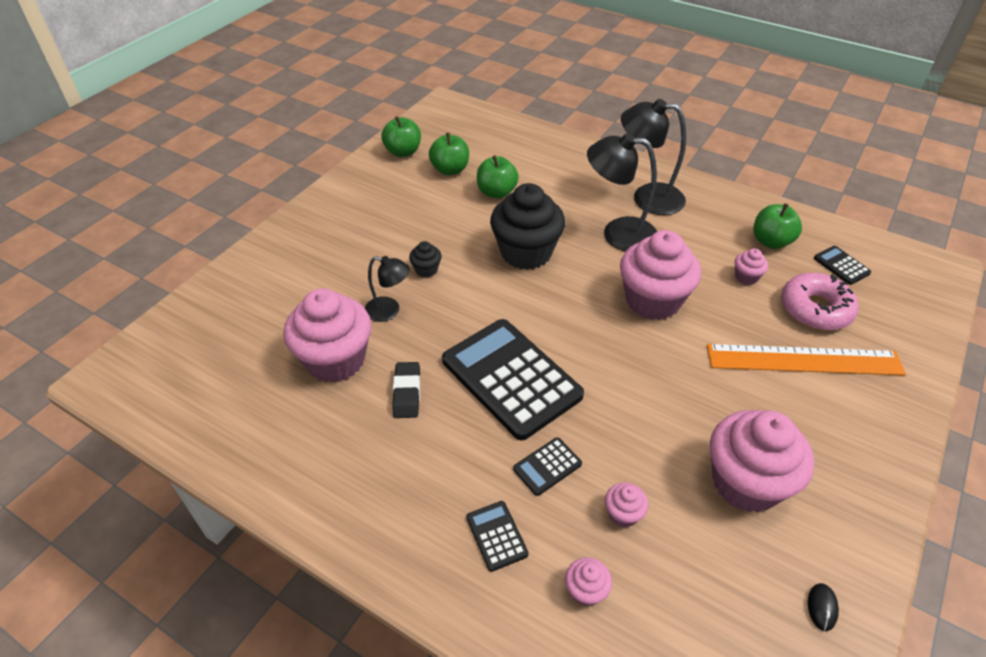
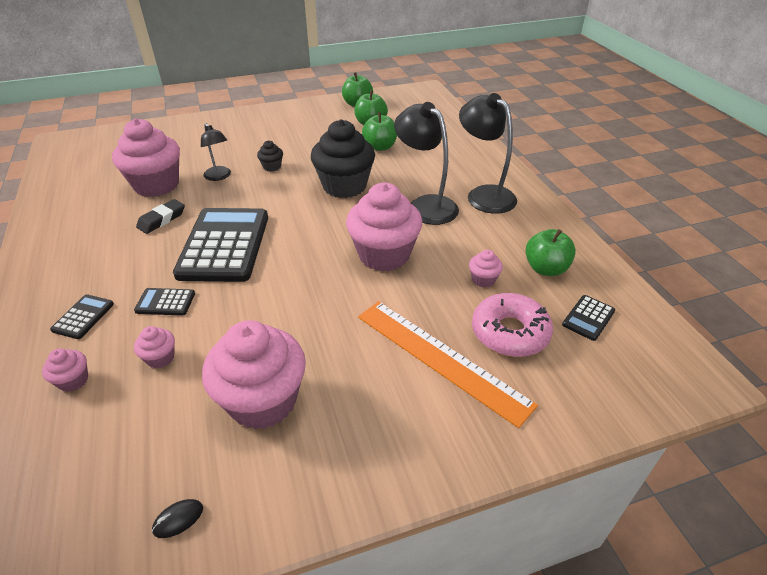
camera: 40 degrees right, 5 degrees down
black calculator [814,246,871,285] -> black calculator turned 150 degrees counterclockwise [562,295,615,341]

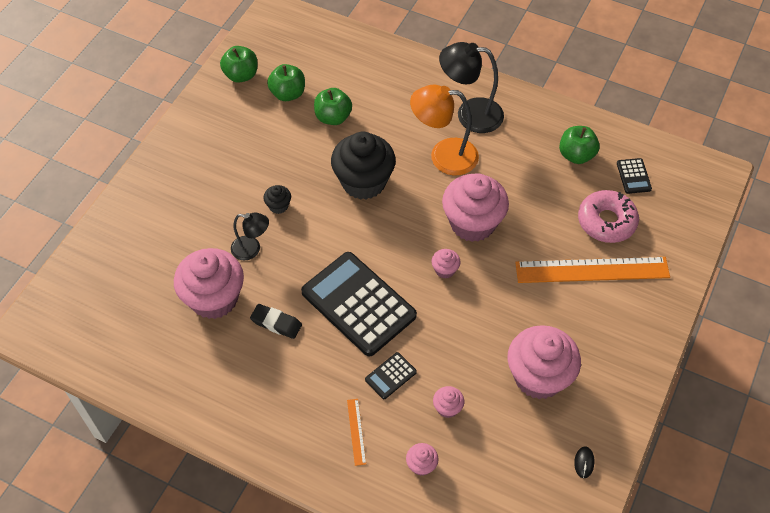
camera: 45 degrees left, 15 degrees up
black calculator [50,295,114,339] -> orange ruler [347,399,366,466]
black eraser [136,199,185,234] -> black eraser turned 60 degrees counterclockwise [250,304,302,339]
black lamp [394,102,459,225] -> orange lamp [410,84,479,175]
pink cupcake [469,250,503,288] -> pink cupcake moved to [432,249,460,278]

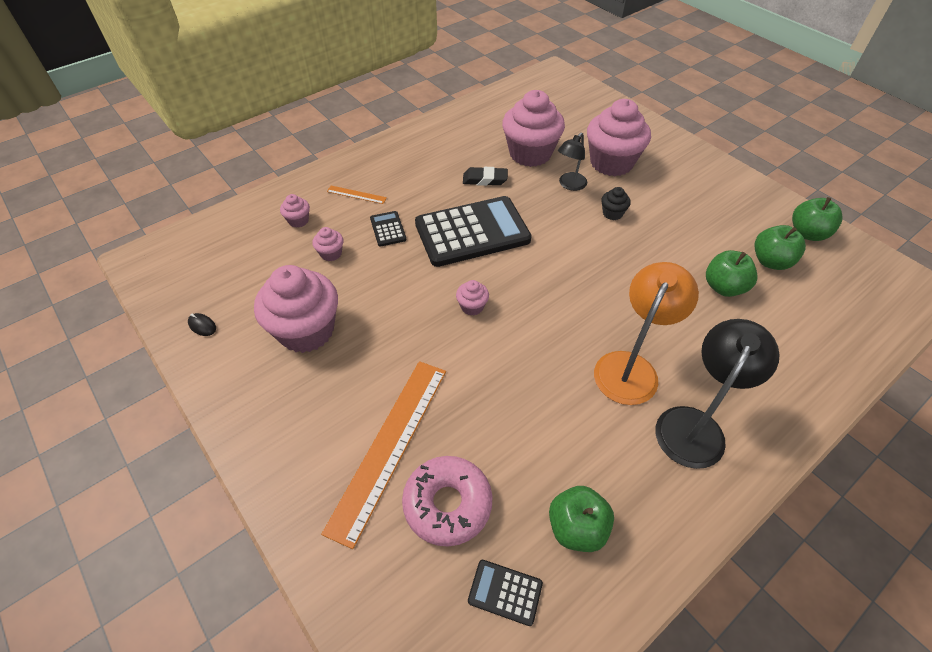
camera: 115 degrees right, 5 degrees down
black eraser [250,304,302,339] -> black eraser turned 45 degrees clockwise [463,167,508,186]
black cupcake [331,132,396,200] -> none
pink cupcake [442,173,509,242] -> pink cupcake moved to [587,99,651,176]

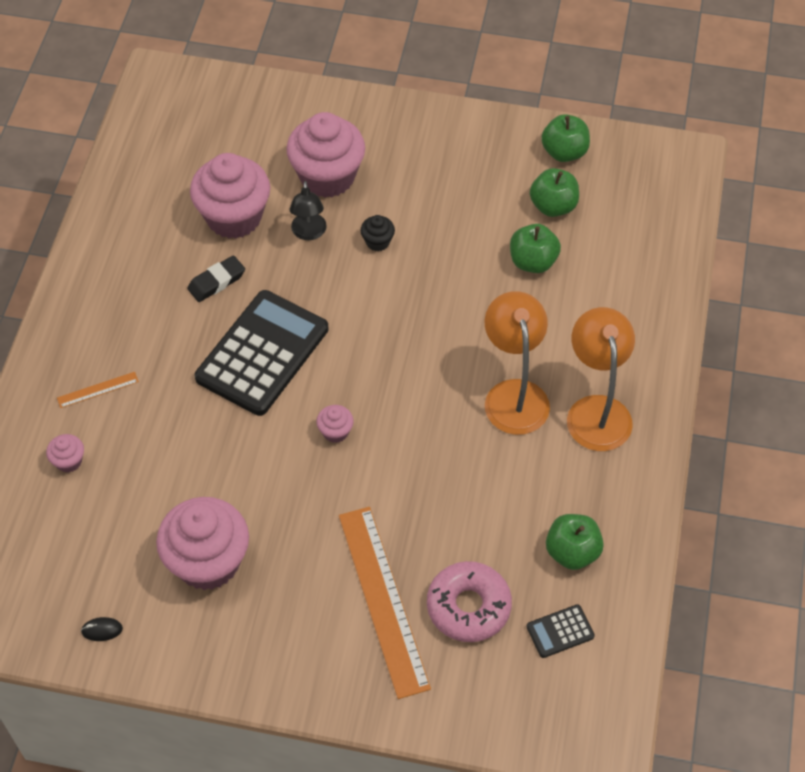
camera: 40 degrees left, 5 degrees up
pink cupcake [312,227,343,261] -> none
black calculator [370,211,406,247] -> none
black lamp [655,319,780,469] -> orange lamp [567,307,635,451]

